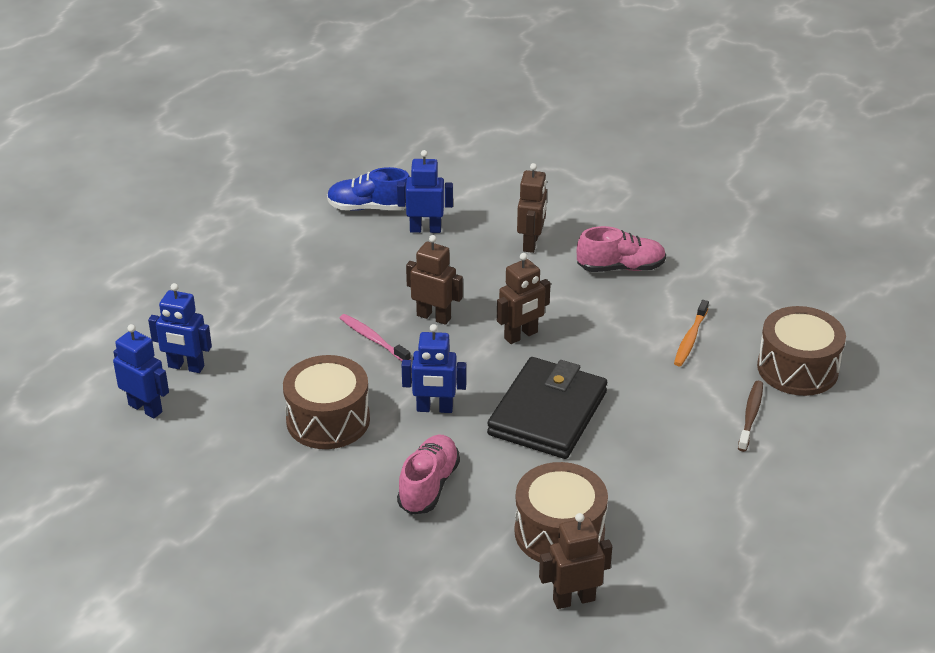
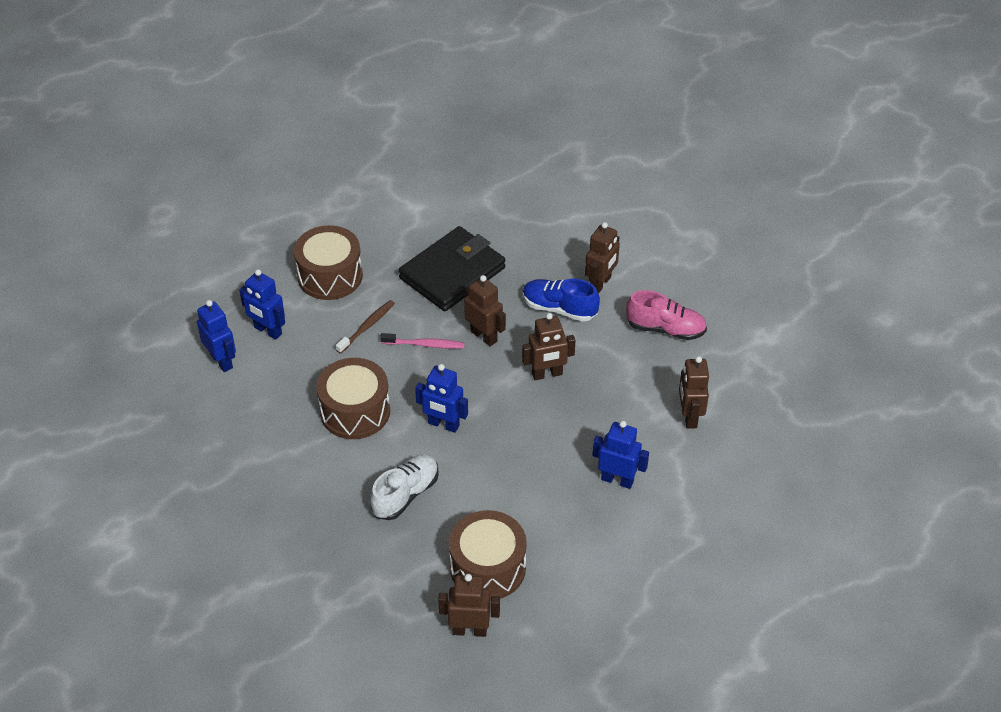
camera: 20 degrees right, 10 degrees up
blue shoe [327,167,410,211] -> blue shoe moved to [523,279,600,322]
pink toothbrush [340,314,411,361] -> pink toothbrush turned 120 degrees clockwise [380,333,465,349]
blue robot [397,150,453,233] -> blue robot moved to [592,421,649,489]
pink shoe [397,435,460,515] -> white shoe [370,454,439,520]
black wallet [487,357,607,459] -> black wallet moved to [399,226,505,311]
orange toothbrush [674,300,709,366] -> brown robot [679,356,709,429]
brown toothbrush [738,381,763,452] -> brown toothbrush moved to [336,300,395,354]
brown drum [757,306,846,396] -> brown drum moved to [294,225,363,300]

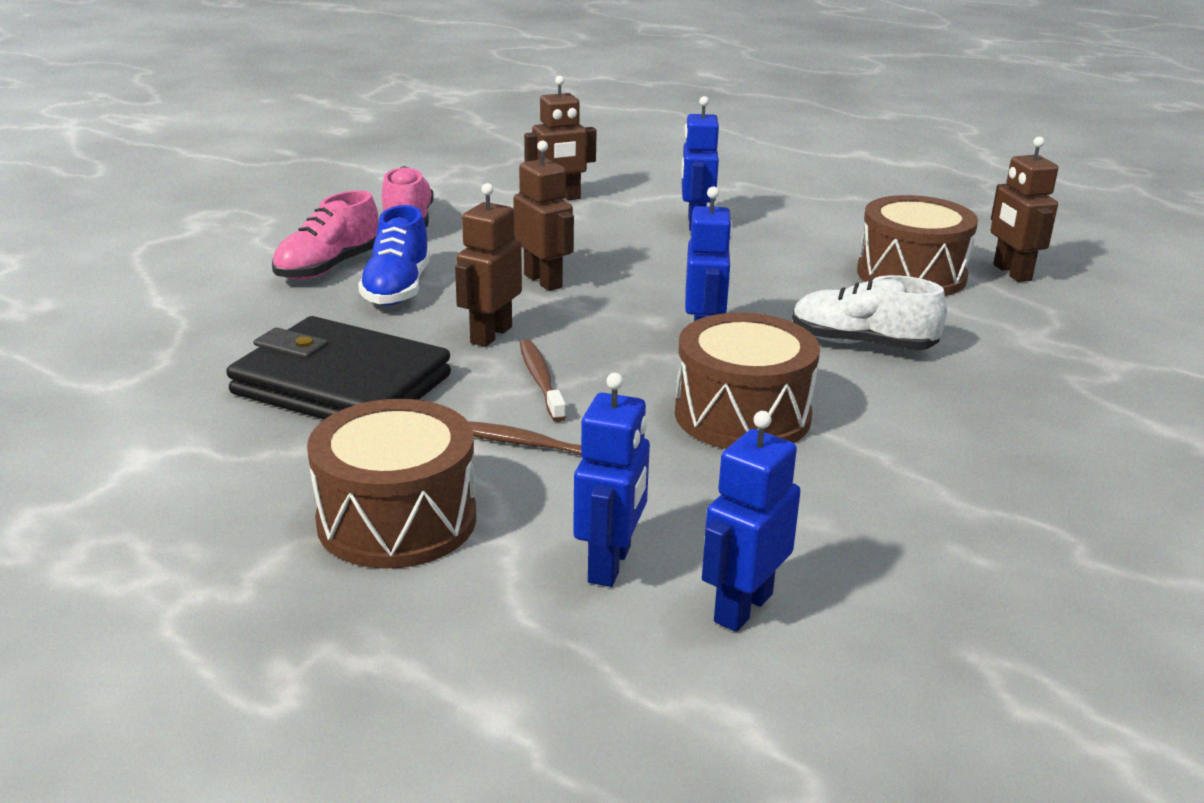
camera: 110 degrees left, 20 degrees down
pink toothbrush [380,333,465,349] -> brown toothbrush [520,339,566,422]
brown robot [585,222,620,294] -> pink shoe [272,190,379,280]

